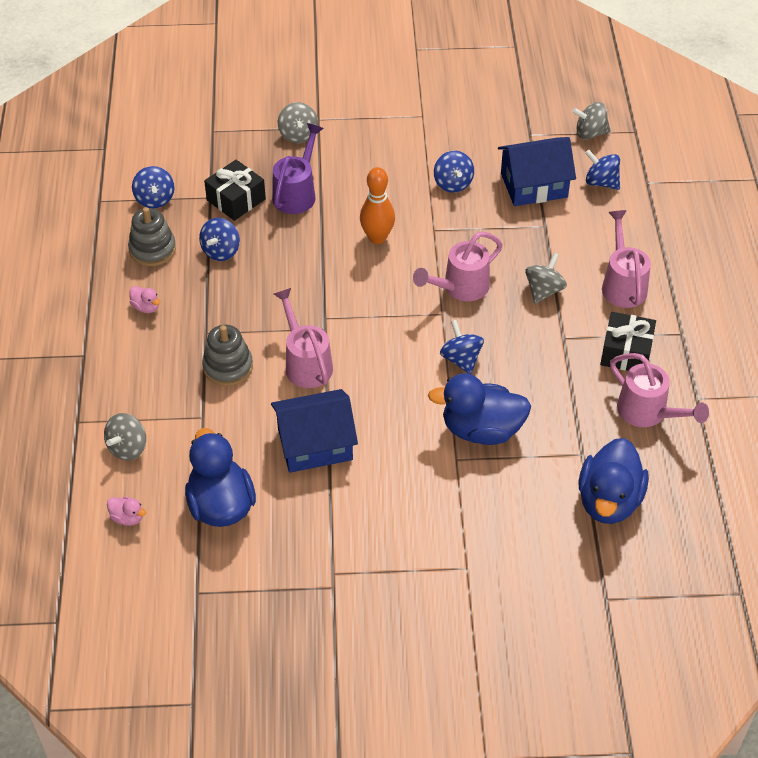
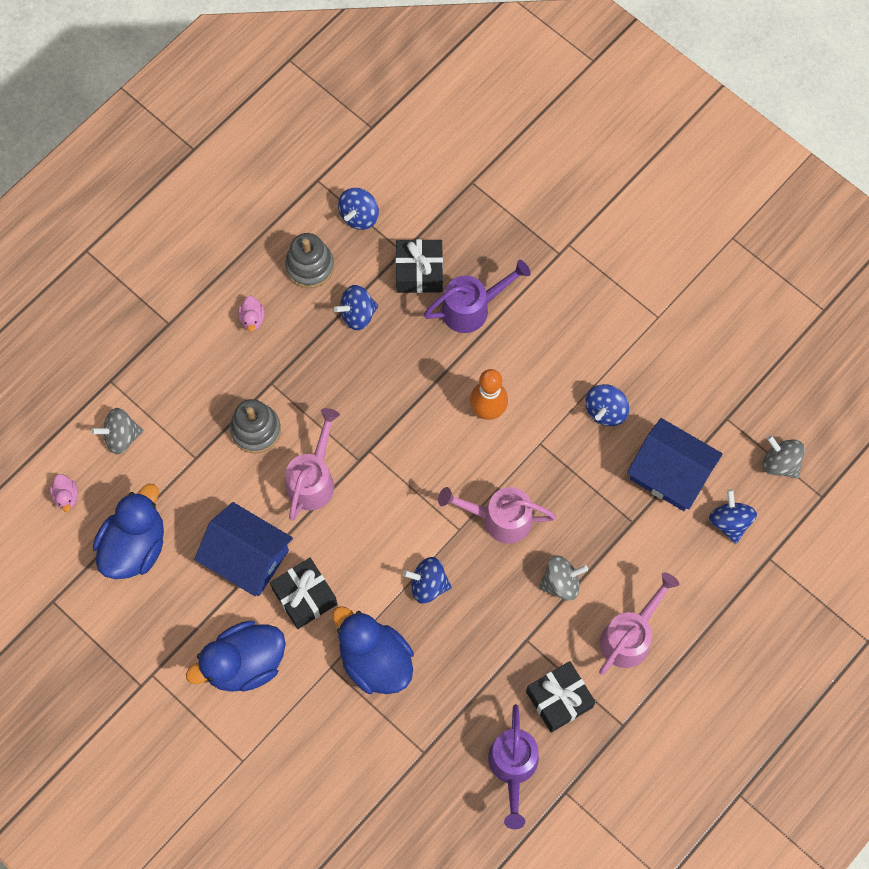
camera: 45 degrees right, 20 degrees up
grey spinning top [278,102,318,143] -> none
blue spinning top [440,320,484,374] -> blue spinning top turned 105 degrees counterclockwise [403,557,452,604]
blue duck [579,438,649,524] -> blue duck moved to [186,621,286,692]
pink watering can [610,353,709,427] -> purple watering can [488,704,539,829]
none -> black gift [270,558,337,629]

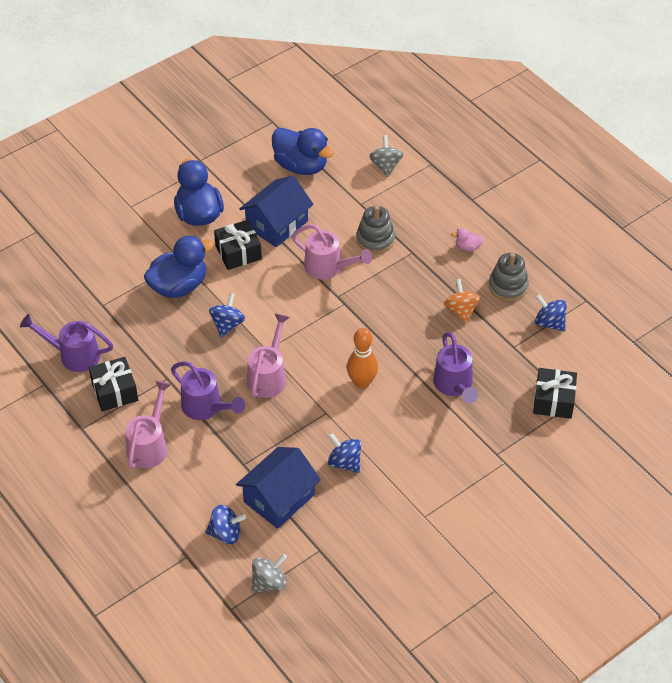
camera: 100 degrees right, 20 degrees down
pink duck [50,474,78,512] -> none
blue spinning top [334,285,378,330] -> orange spinning top [444,279,480,324]
black gift [396,239,443,293] -> black gift moved to [533,368,577,419]
grey spinning top [539,555,588,601] -> purple watering can [171,361,245,420]
pink watering can [599,572,679,675] -> pink watering can turned 120 degrees counterclockwise [125,381,171,469]

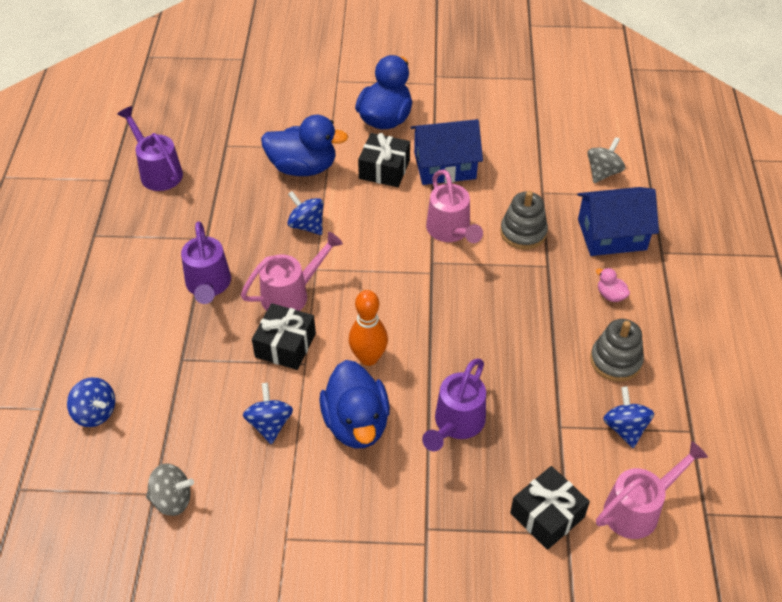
camera: 40 degrees right, 0 degrees up
black gift [89,357,138,411] -> black gift moved to [252,303,316,370]
pink watering can [125,381,171,469] -> pink watering can moved to [596,441,708,539]
blue spinning top [209,293,245,338] -> blue spinning top turned 105 degrees counterclockwise [287,191,323,235]
blue house [236,447,321,529] -> blue house moved to [577,187,659,256]
grey spinning top [252,554,287,593] -> grey spinning top moved to [146,463,194,516]
blue duck [272,128,334,175] -> blue duck moved to [319,360,390,448]
orange spinning top [444,279,480,324] -> none

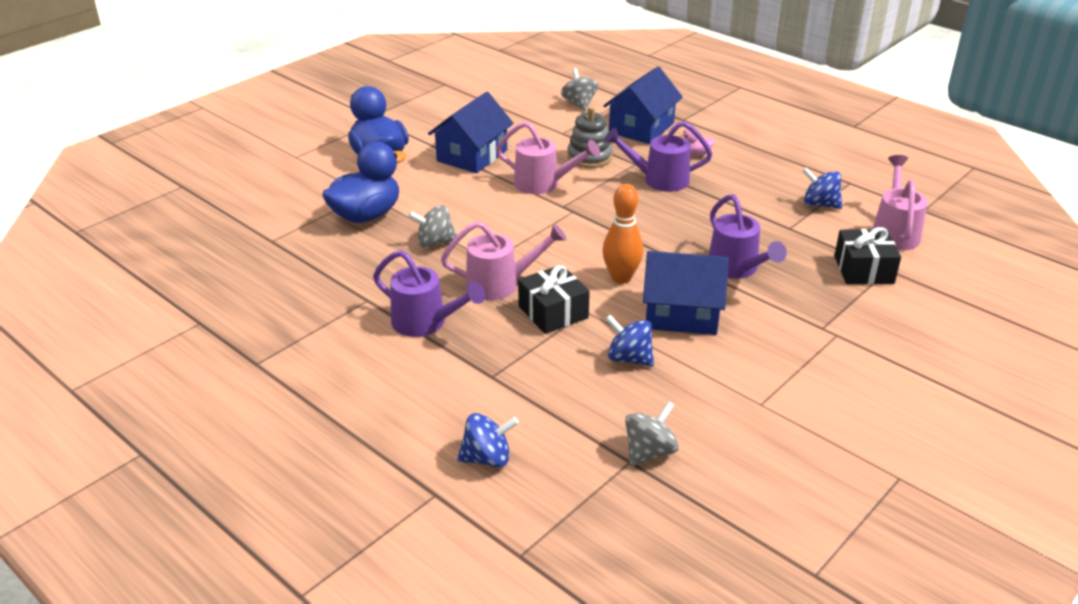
camera: 50 degrees left, 15 degrees down
purple watering can [117,106,183,191] -> purple watering can moved to [604,121,712,192]
pink watering can [241,232,343,311] -> pink watering can turned 75 degrees clockwise [441,221,567,300]
blue spinning top [287,191,323,235] -> grey spinning top [408,205,457,248]
blue duck [319,360,390,448] -> blue house [643,251,729,335]
black gift [358,133,410,187] -> none
grey stacking toy [590,319,644,382] -> none

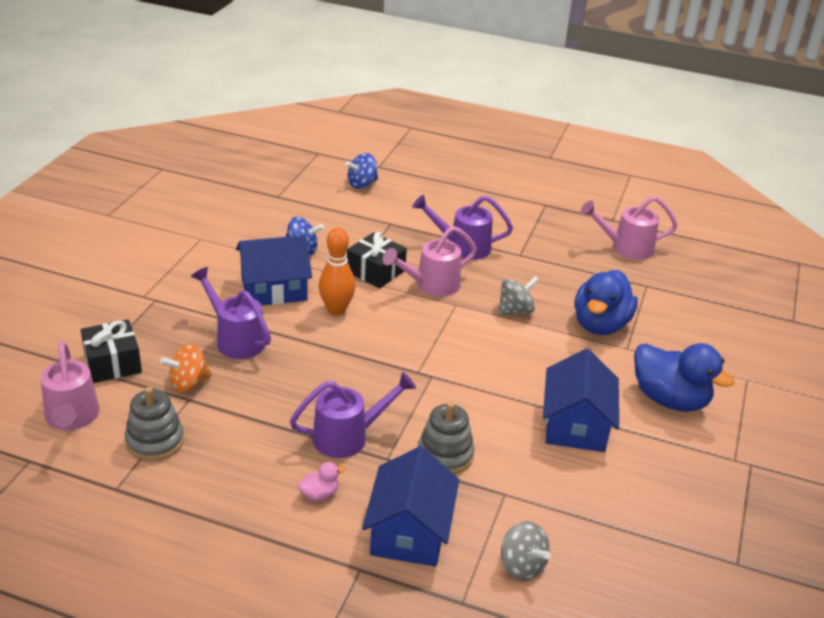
camera: 155 degrees right, 0 degrees up
pink watering can [496,122,600,194] -> pink watering can moved to [580,196,678,260]
grey spinning top [625,401,679,466] -> none
blue spinning top [802,167,842,209] -> grey stacking toy [125,387,184,461]
none -> orange spinning top [160,344,212,392]

